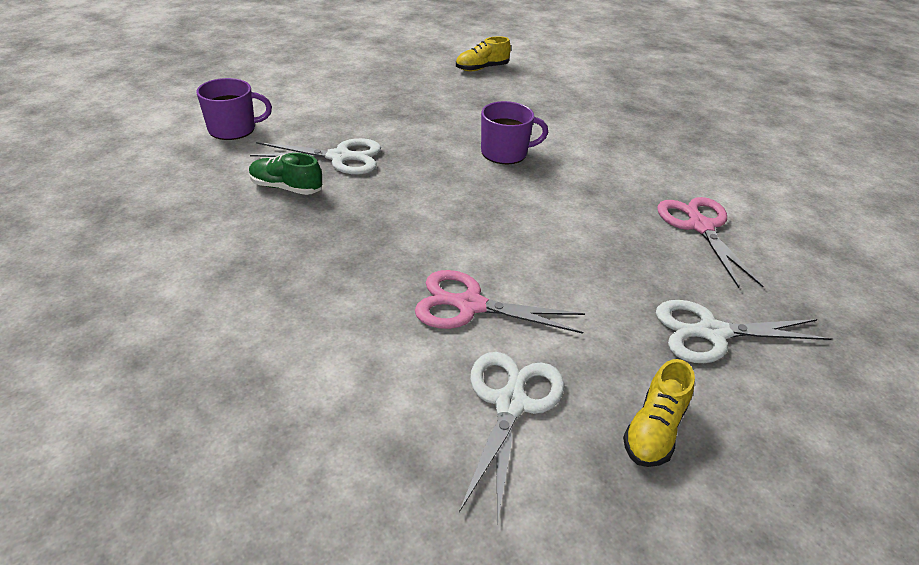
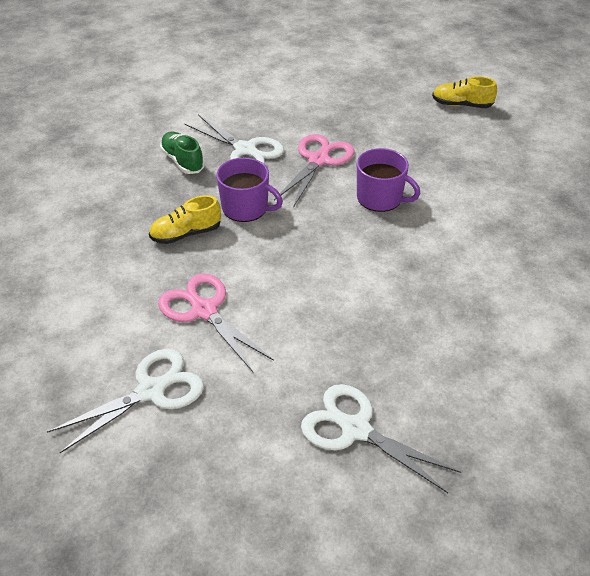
camera: 40 degrees right, 5 degrees up
purple mug [196,78,272,140] -> purple mug moved to [216,158,283,222]
yellow shoe [623,359,695,467] -> yellow shoe moved to [149,195,221,244]
pink scissors [657,197,763,288] -> pink scissors moved to [274,134,354,208]

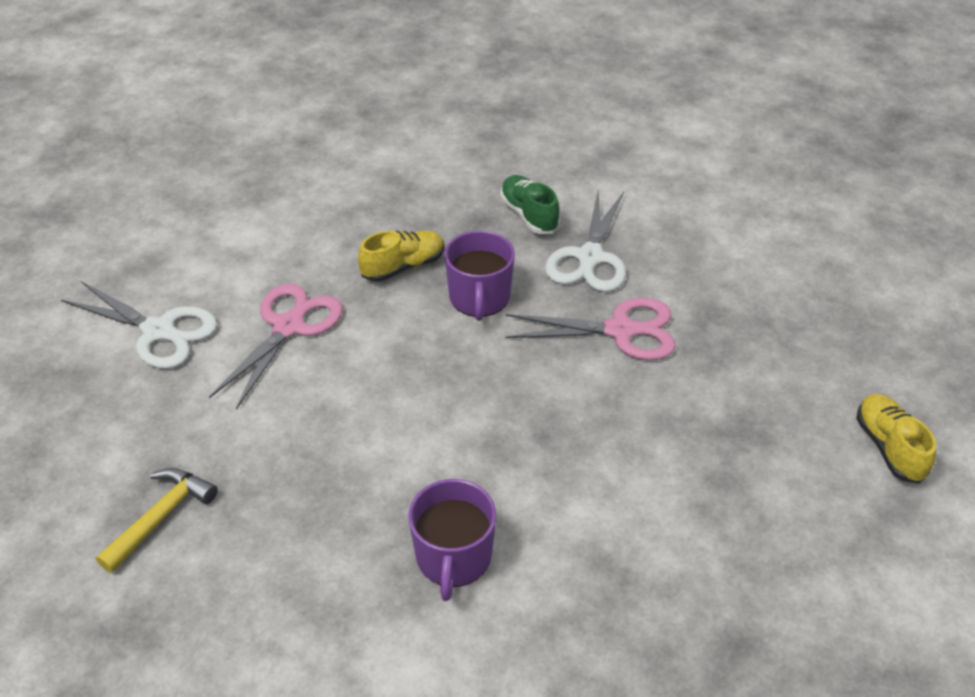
camera: 65 degrees right, 0 degrees up
yellow shoe [149,195,221,244] -> yellow shoe turned 105 degrees clockwise [358,231,444,282]
green shoe [160,132,205,174] -> green shoe turned 60 degrees counterclockwise [500,175,560,234]
white scissors [301,384,461,493] -> yellow hammer [96,468,218,573]
purple mug [357,148,421,212] -> purple mug moved to [408,479,496,601]

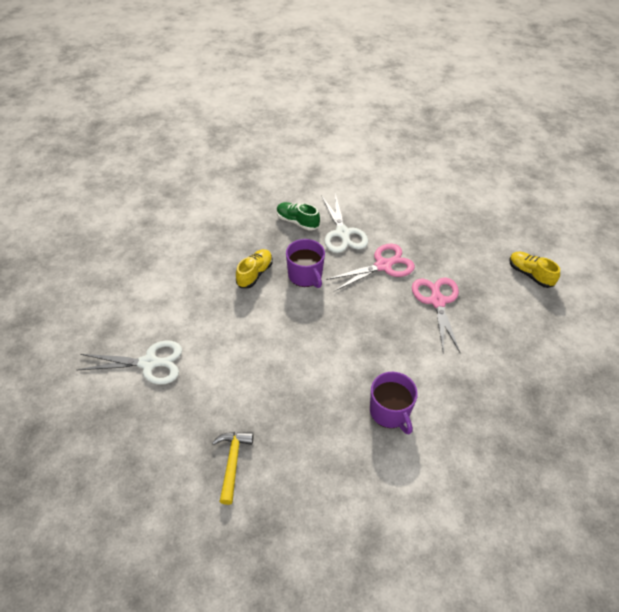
camera: 30 degrees left, 5 degrees up
pink scissors [209,284,343,410] -> pink scissors moved to [412,278,460,352]

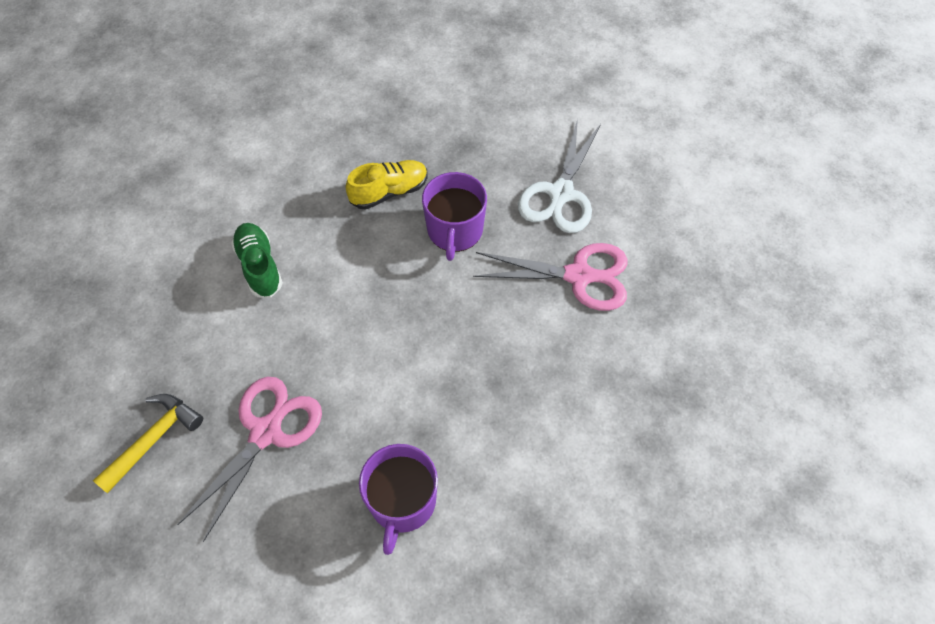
camera: 35 degrees right, 10 degrees up
white scissors [77,340,182,385] -> none
green shoe [277,202,320,231] -> green shoe moved to [231,223,283,298]
pink scissors [412,278,460,352] -> pink scissors moved to [177,377,322,542]
yellow shoe [509,252,560,288] -> none

